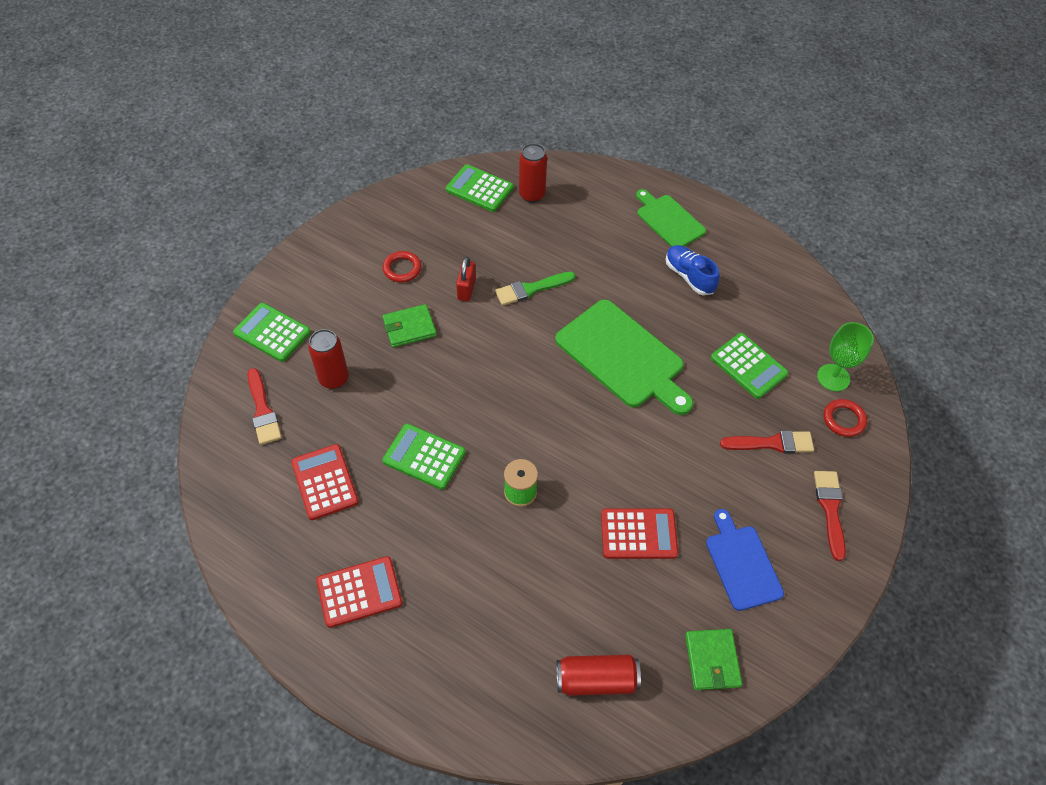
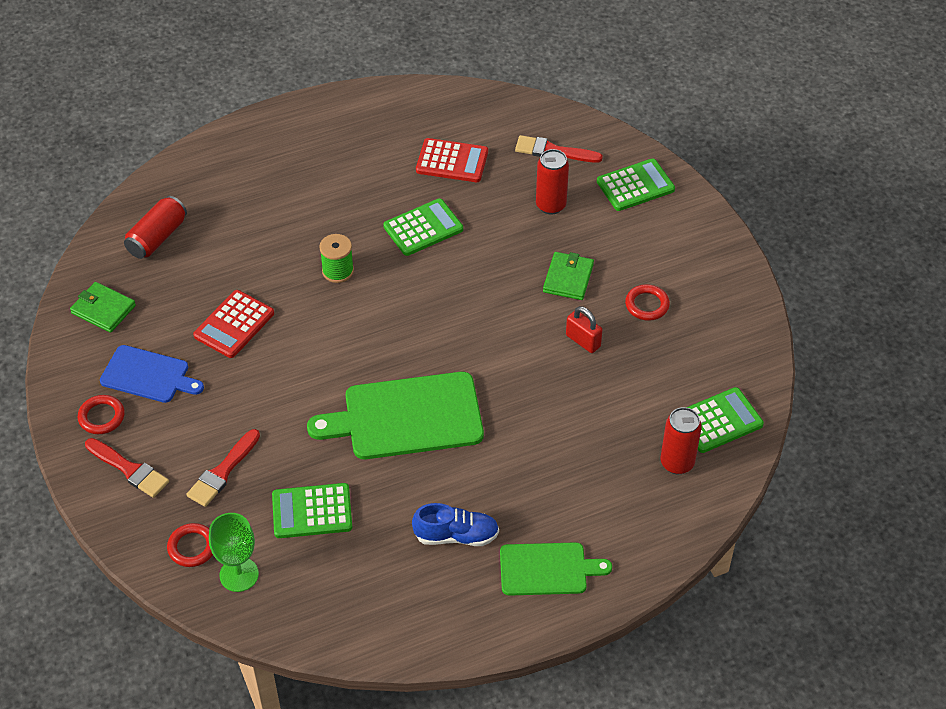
camera: 125 degrees right, 5 degrees down
red calculator [316,556,402,628] -> none
green brush [495,272,575,306] -> none
none -> red ring [78,395,125,434]

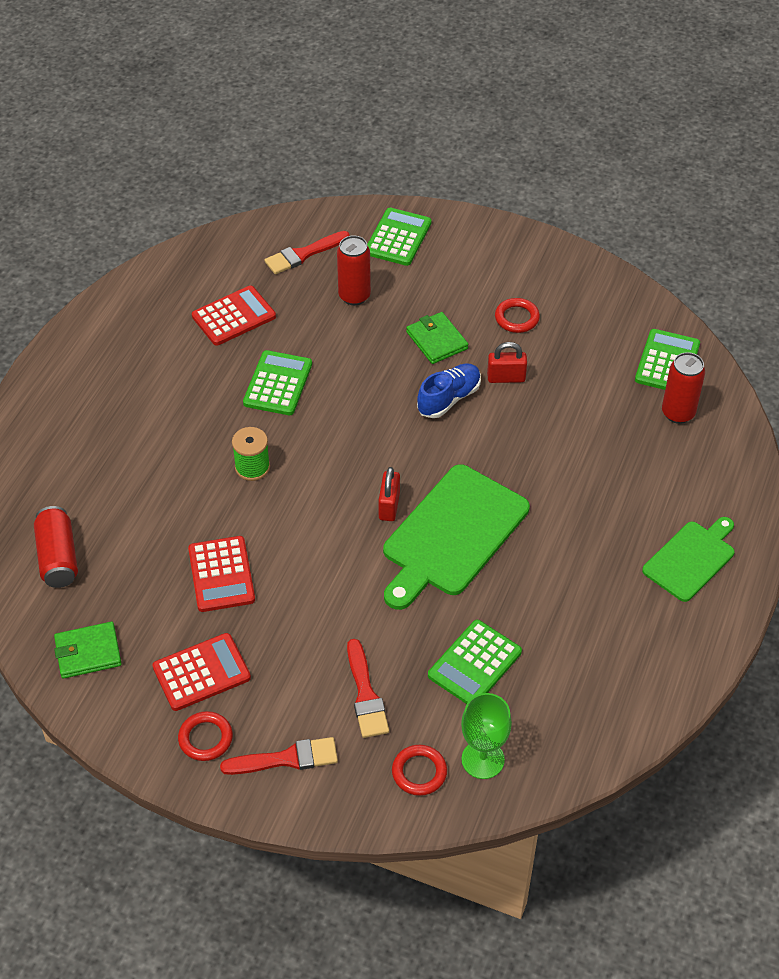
camera: 45 degrees left, 0 degrees up
blue cutting board [100,345,204,403] -> red calculator [152,633,251,711]
blue shoe [412,503,499,546] -> blue shoe moved to [417,363,481,418]
none -> red padlock [378,467,400,521]

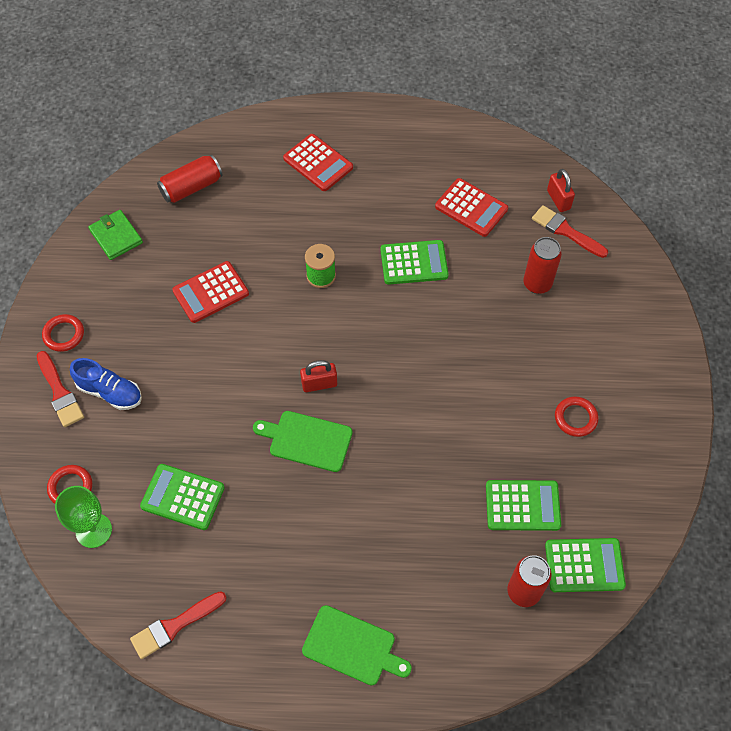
camera: 70 degrees right, 10 degrees up
red calculator [152,633,251,711] -> red calculator moved to [283,134,353,191]
red brush [347,639,389,738] -> red brush moved to [130,591,227,659]
green calculator [367,208,432,266] -> green calculator moved to [486,480,561,531]
green cutting board [383,464,530,610] -> green cutting board [253,411,353,472], size x0.61
green wallet [406,312,468,364] -> none
blue shoe [417,363,481,418] -> blue shoe moved to [70,358,142,410]
red padlock [487,342,527,383] -> red padlock moved to [547,169,575,212]

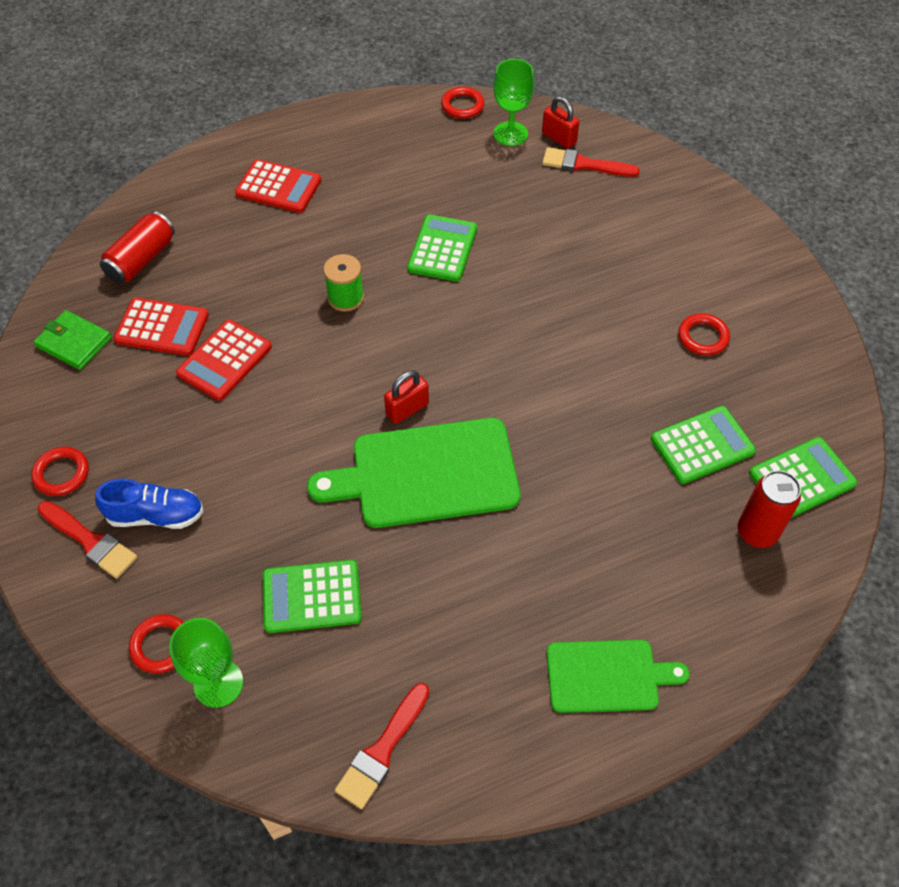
camera: 25 degrees left, 5 degrees down
green cutting board [253,411,353,472] -> green cutting board [307,418,521,528], size x1.65
green calculator [380,240,449,285] -> green calculator turned 45 degrees counterclockwise [407,215,477,282]
red calculator [435,178,508,237] -> red calculator moved to [113,297,209,356]
red can [523,237,562,294] -> none
none -> red ring [441,87,485,119]
none -> green goblet [493,59,534,146]

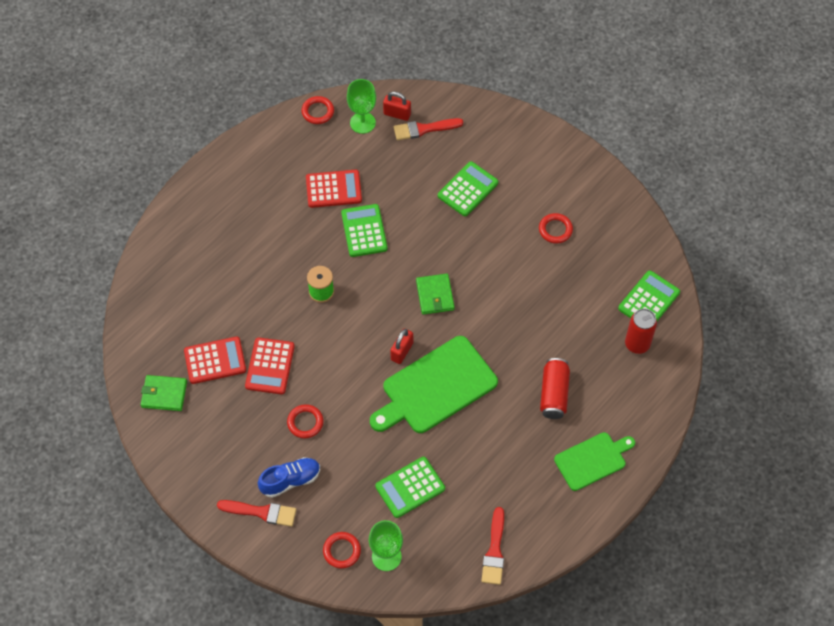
camera: 25 degrees left, 5 degrees up
red ring [31,447,89,496] -> red ring moved to [287,404,324,439]
red can [100,211,175,283] -> red can moved to [540,358,570,419]
red calculator [235,159,321,213] -> red calculator moved to [306,170,362,208]
green calculator [651,406,756,484] -> green calculator moved to [438,161,498,216]
none -> green wallet [416,274,455,315]

